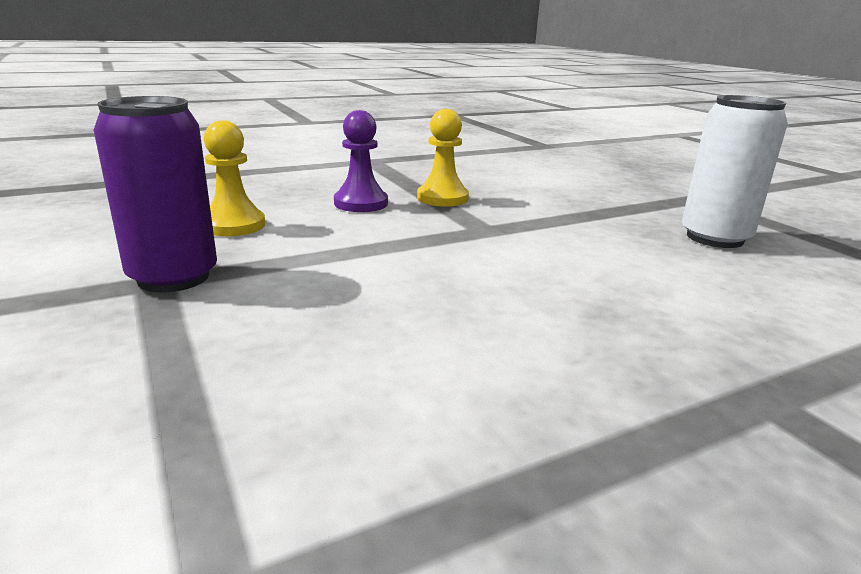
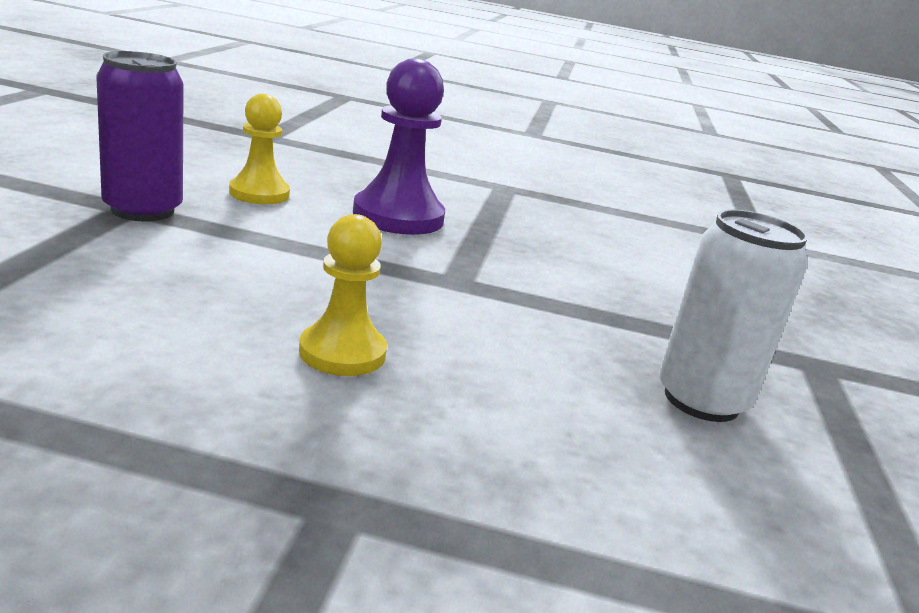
camera: 35 degrees right, 0 degrees up
purple pawn [334,110,388,212] -> purple pawn [353,59,445,235], size x1.56
yellow pawn [417,109,469,207] -> yellow pawn moved to [299,214,387,376]

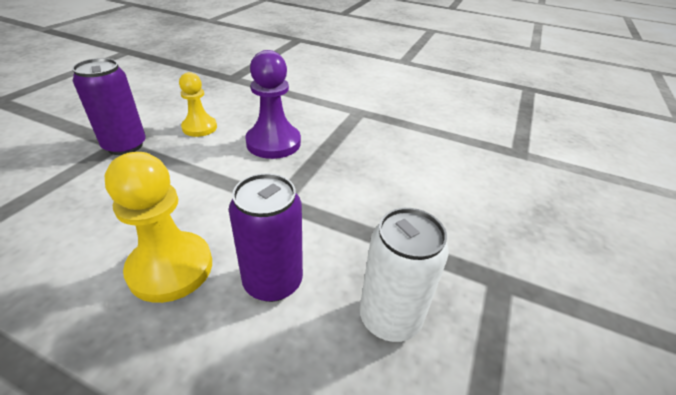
camera: 15 degrees right, 15 degrees up
yellow pawn [299,214,387,376] -> yellow pawn [105,152,212,303], size x1.56
none -> purple can [229,173,303,302]

